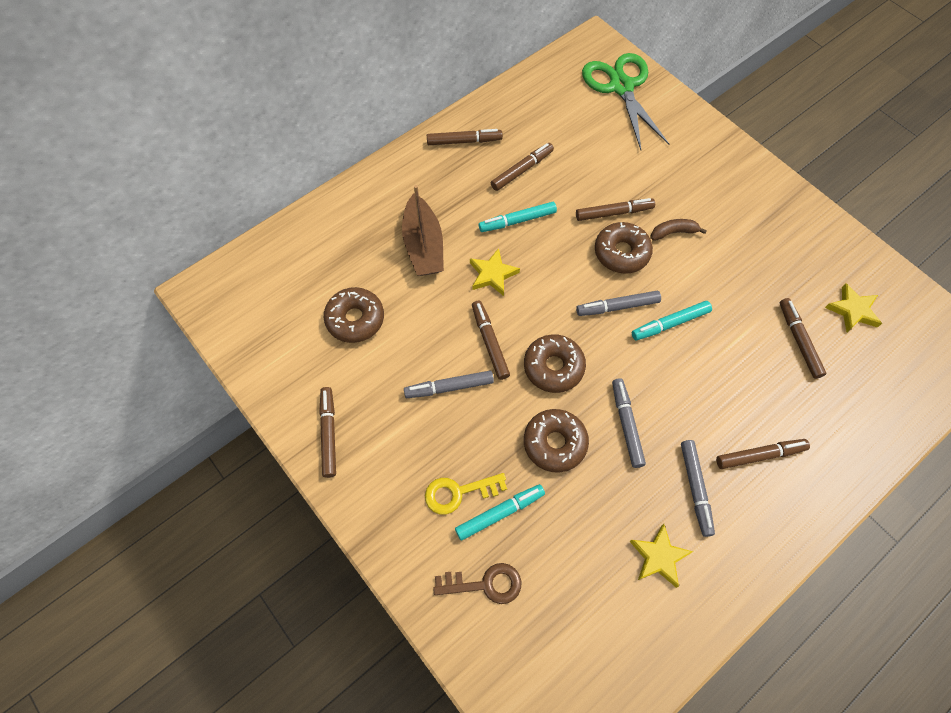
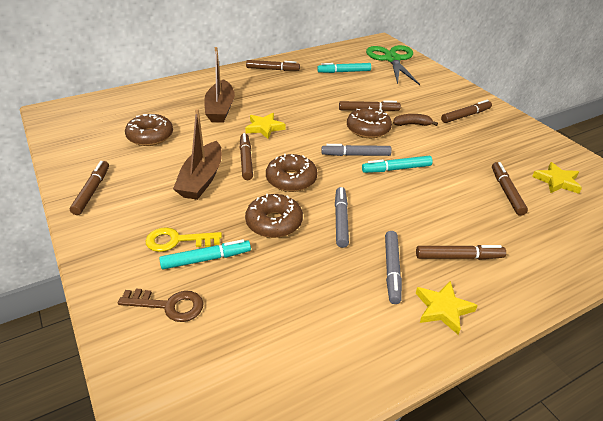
camera: 10 degrees right, 25 degrees down
grey marker [404,371,494,398] -> brown boat [173,109,222,200]
turquoise marker [479,202,557,232] -> turquoise marker moved to [317,63,371,73]
brown marker [491,143,554,191] -> brown marker moved to [441,100,492,123]
yellow star [629,524,693,588] -> yellow star moved to [416,281,478,335]

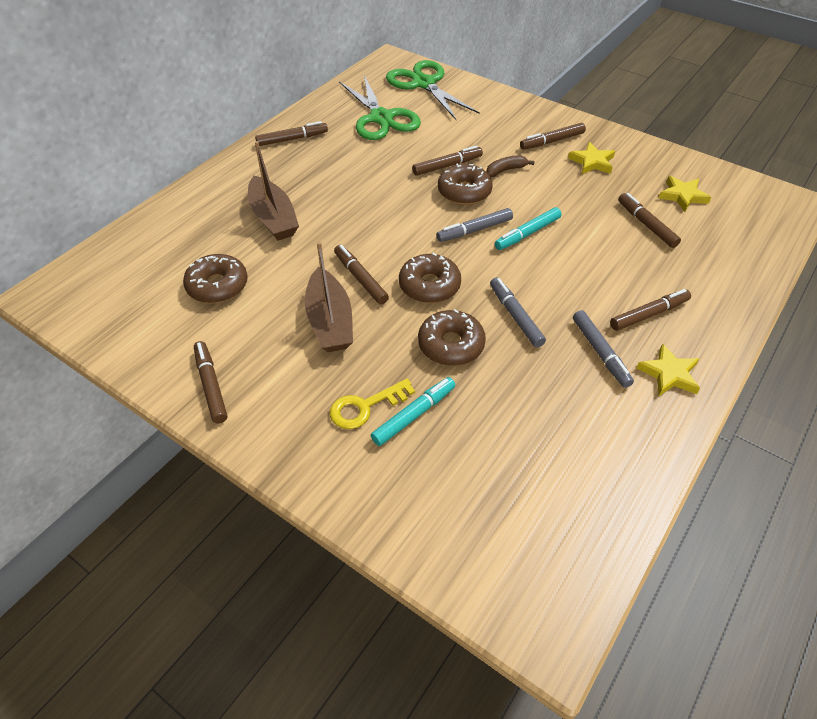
camera: 25 degrees left, 10 degrees up
brown key [118,289,204,322] -> none
yellow star [245,113,286,139] -> yellow star moved to [568,142,615,174]
turquoise marker [317,63,371,73] -> green scissors [339,75,421,140]
brown marker [441,100,492,123] -> brown marker turned 150 degrees counterclockwise [520,123,586,150]

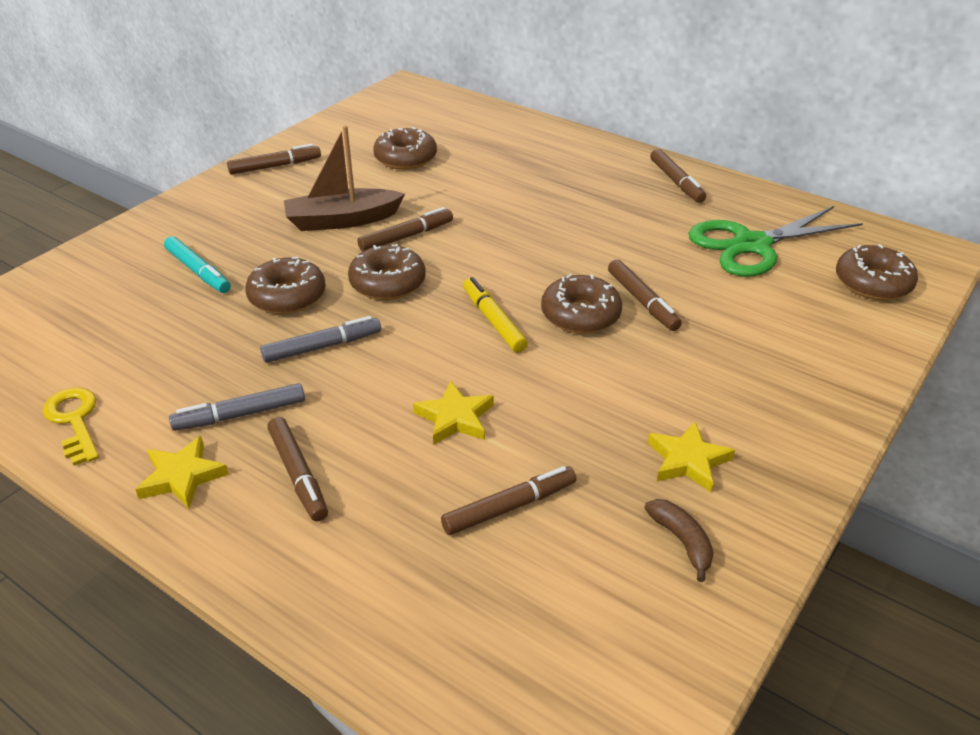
camera: 90 degrees right, 10 degrees down
brown boat [248,141,299,241] -> none
yellow key [330,379,415,429] -> yellow key moved to [43,388,99,466]
green scissors [386,60,480,120] -> brown donut [836,244,918,300]
grey marker [436,208,513,242] -> yellow marker [463,277,528,353]
brown banana [487,155,535,177] -> brown banana moved to [644,499,714,582]
turquoise marker [495,207,562,250] -> none
brown marker [520,123,586,150] -> none
yellow star [658,176,711,212] -> yellow star moved to [413,380,494,445]

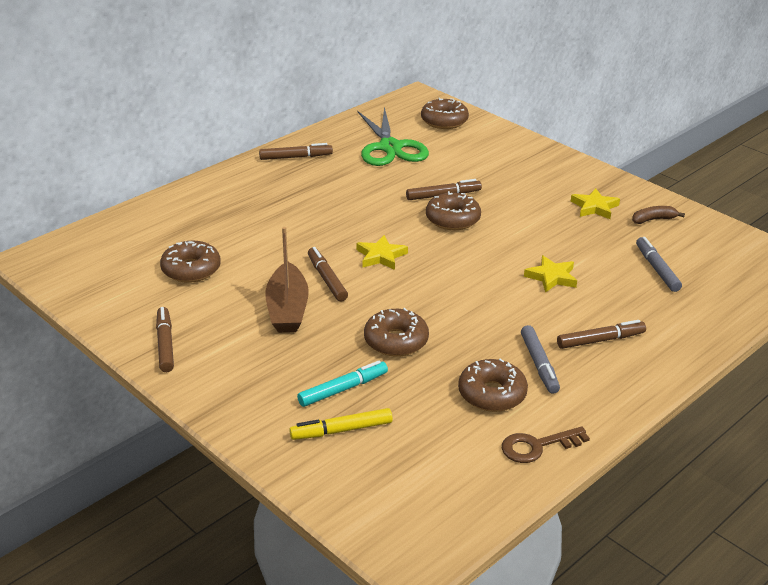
camera: 80 degrees left, 5 degrees down
yellow key [43,388,99,466] -> brown key [502,426,590,463]
yellow star [135,436,229,509] -> yellow star moved to [356,235,408,270]
grey marker [260,316,381,363] -> grey marker moved to [636,237,682,292]
brown donut [348,244,426,300] -> brown donut moved to [458,358,528,412]
brown marker [441,466,577,535] -> none
yellow marker [463,277,528,353] -> yellow marker moved to [289,408,393,440]

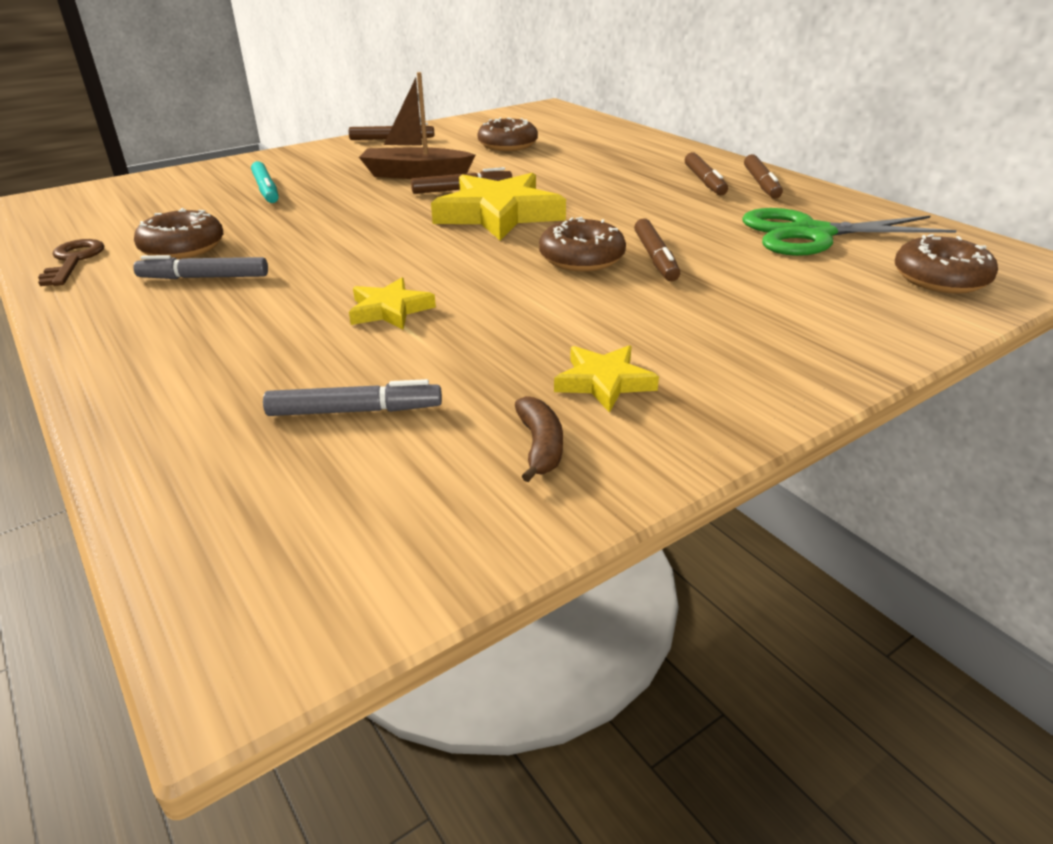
camera: 100 degrees right, 0 degrees up
yellow marker [289,408,393,440] -> none
yellow star [356,235,408,270] -> yellow star [431,173,566,241], size x1.93
brown donut [364,308,429,357] -> none
brown marker [557,320,646,349] -> brown marker moved to [685,152,728,195]

